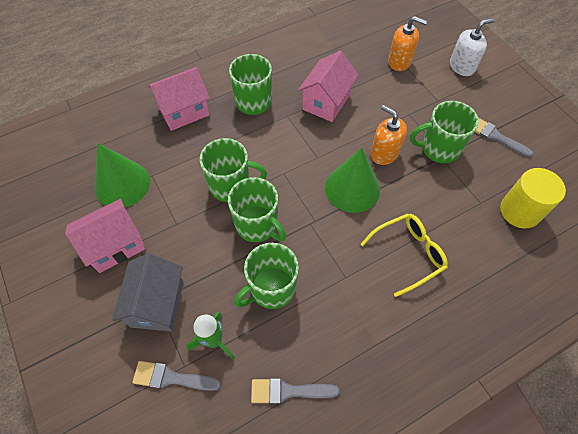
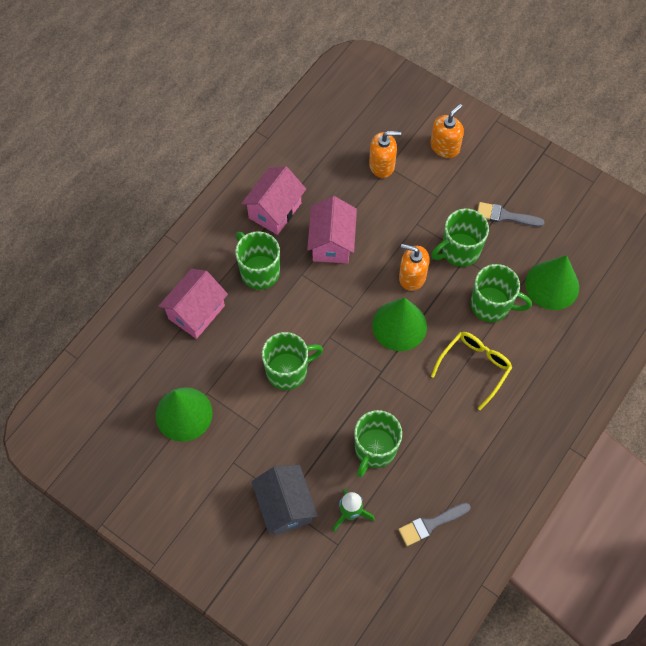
camera: 25 degrees left, 5 degrees up
pink house [65,199,146,273] -> pink house moved to [241,166,306,235]
grey brush [132,361,221,391] -> none
green mug [228,177,286,242] -> green mug moved to [471,264,532,322]
white soap dispenser [450,18,494,76] -> orange soap dispenser [430,104,464,158]
yellow cylinder [500,168,566,229] -> green cone [525,255,579,310]

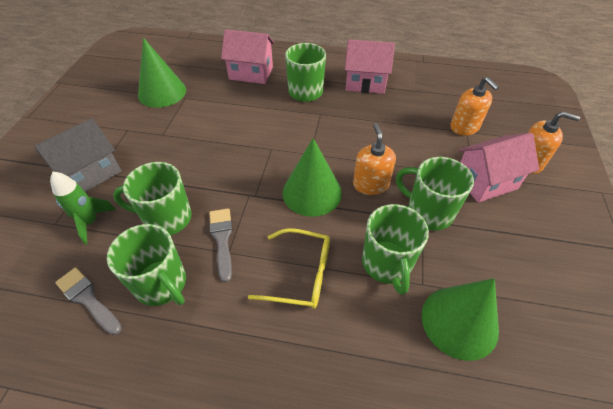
camera: 65 degrees right, 15 degrees down
green mug [262,332,323,390] -> green mug moved to [107,224,186,306]
pink house [307,196,357,263] -> pink house moved to [459,133,539,203]
grey brush [478,202,545,227] -> grey brush moved to [209,208,233,283]

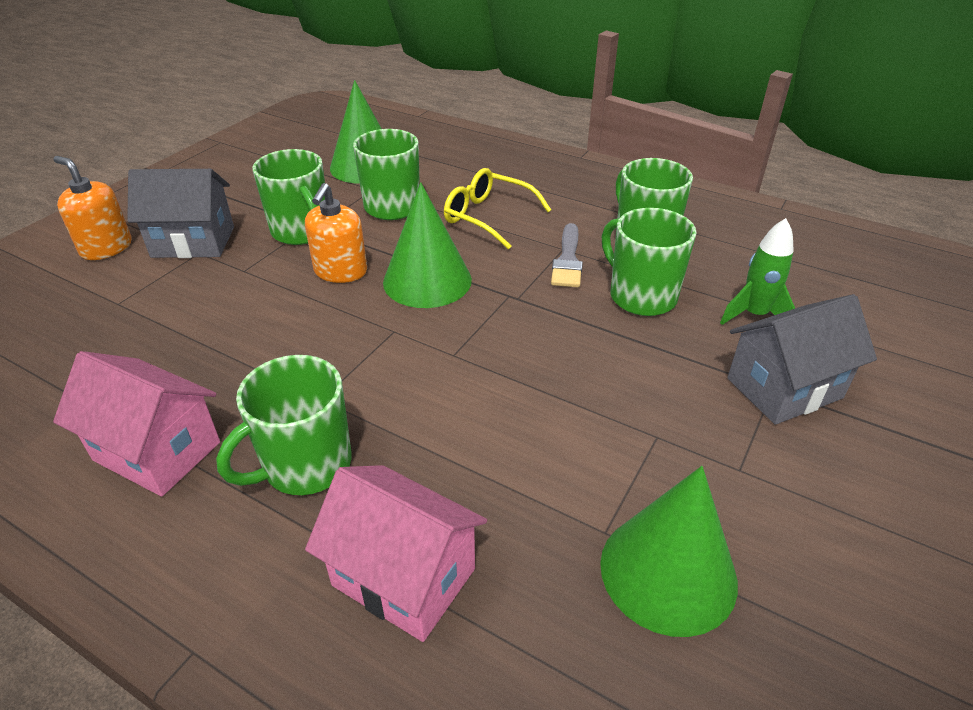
camera: 160 degrees left, 10 degrees down
grey brush [55,267,122,335] -> none
green mug [113,162,192,235] -> green mug turned 150 degrees counterclockwise [602,208,697,316]
orange soap dispenser [450,77,499,135] -> none
pink house [459,133,539,203] -> grey house [127,169,234,258]

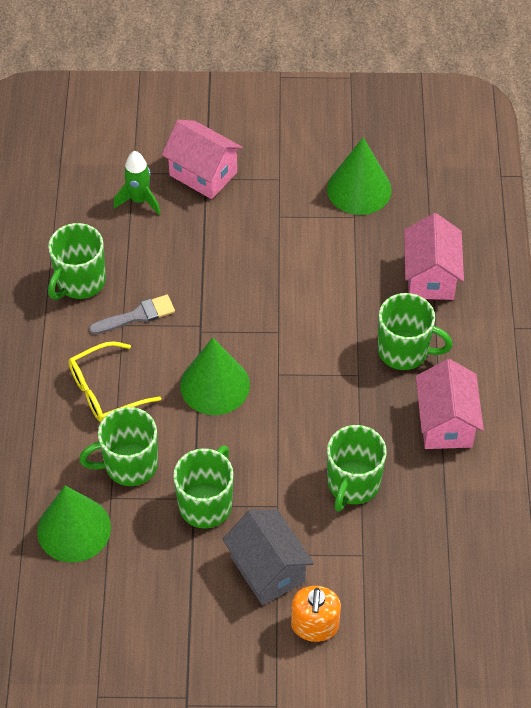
camera: 120 degrees left, 15 degrees up
orange soap dispenser [305,183,367,283] -> none
yellow glasses [444,168,551,249] -> yellow glasses turned 60 degrees clockwise [69,341,161,422]
green mug [602,208,697,316] -> green mug moved to [327,425,387,512]
grey house [727,294,877,425] -> pink house [162,119,243,199]

